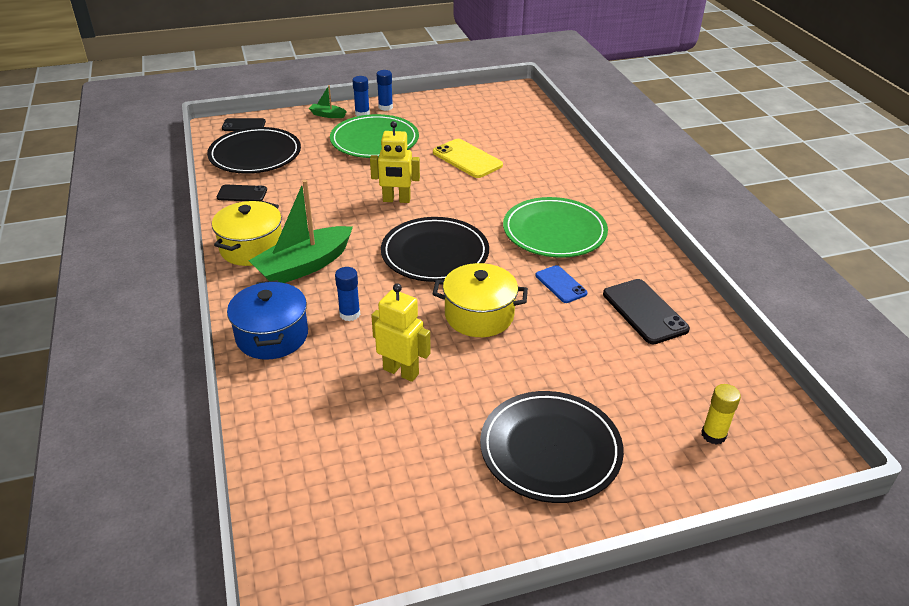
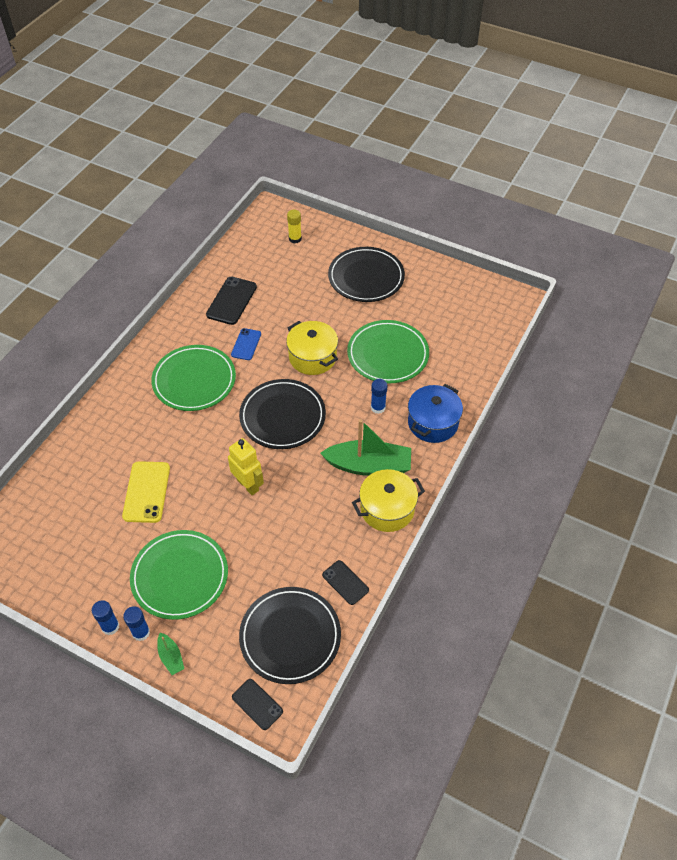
camera: 135 degrees left, 15 degrees up
yellow robot [371,283,431,382] -> green plate [347,320,429,383]

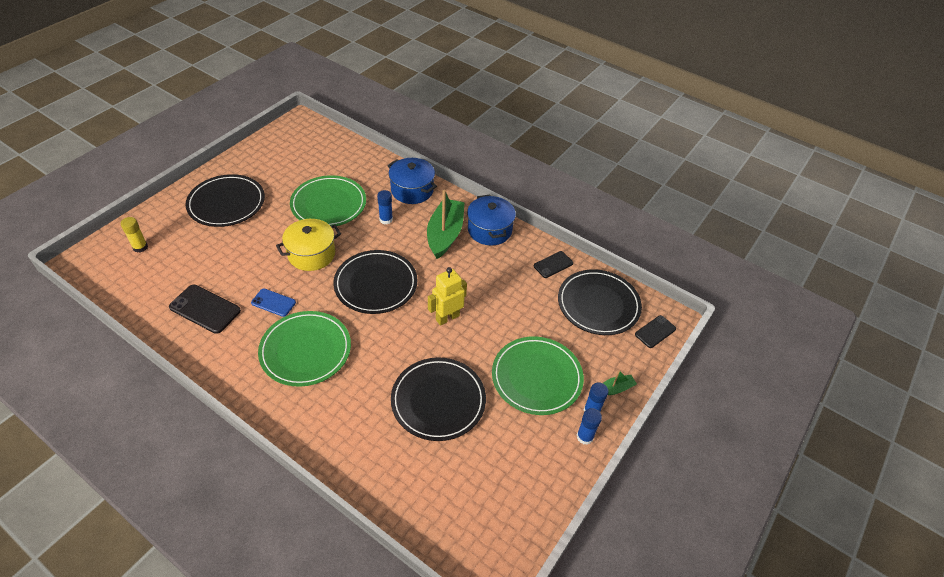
camera: 85 degrees left, 5 degrees down
yellow phone [122,461,170,523] -> black plate [391,357,486,441]
yellow pot [352,469,425,532] -> blue pot [467,195,516,246]

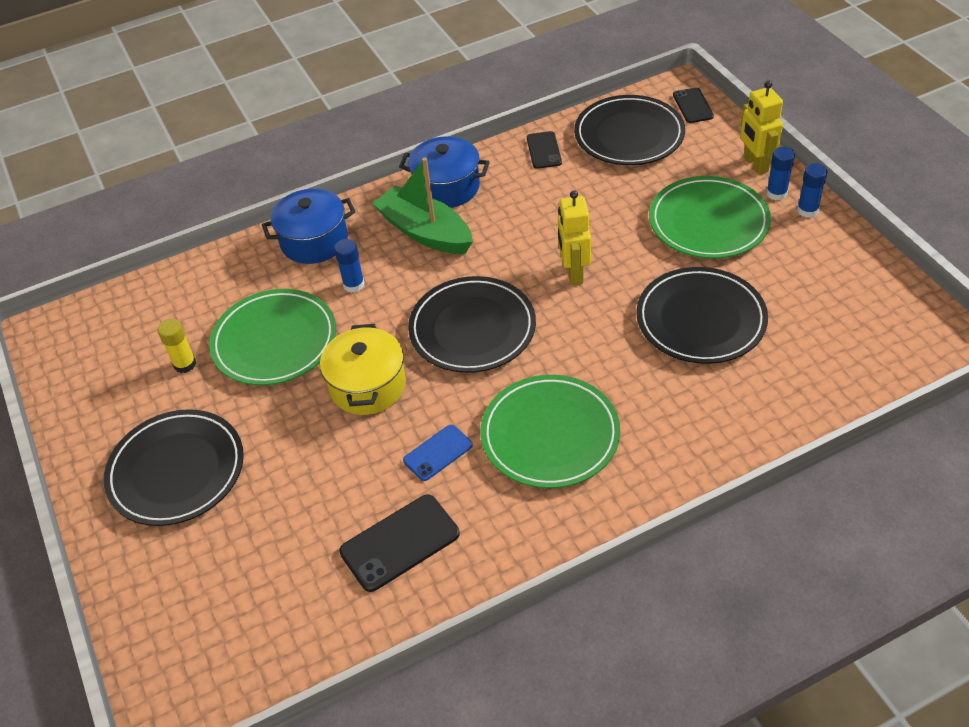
camera: 55 degrees left, 0 degrees up
yellow glue stick [121,217,148,253] -> yellow glue stick moved to [158,319,196,373]
green boat [603,370,637,395] -> yellow robot [740,81,783,175]

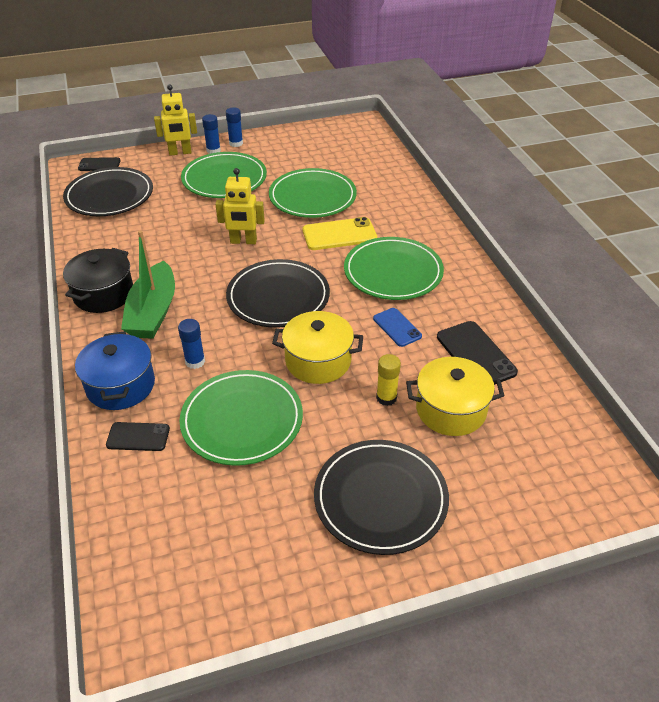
camera: 85 degrees left, 5 degrees down
yellow glue stick [158,319,196,373] -> yellow glue stick moved to [376,354,401,406]
green boat [372,157,473,254] -> green boat turned 45 degrees counterclockwise [121,230,175,339]
blue pot [399,136,490,208] -> black pot [63,248,133,313]
black phone [527,131,562,169] -> black phone moved to [106,422,170,451]
black plate [636,267,768,364] -> green plate [269,168,357,218]
none -> yellow phone [303,217,377,250]
none -> yellow pot [406,357,505,436]

